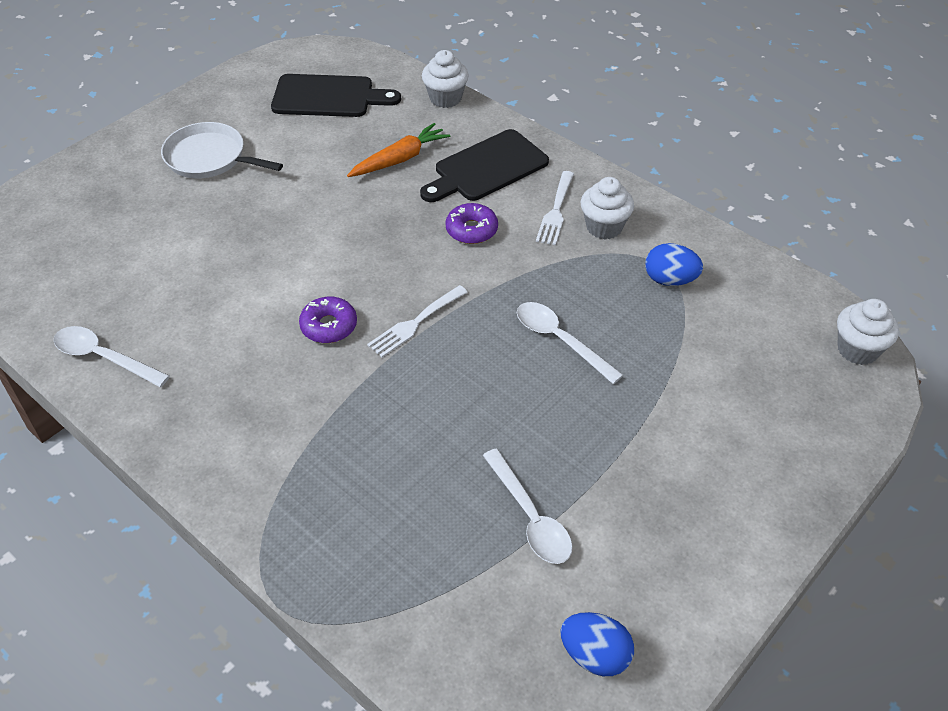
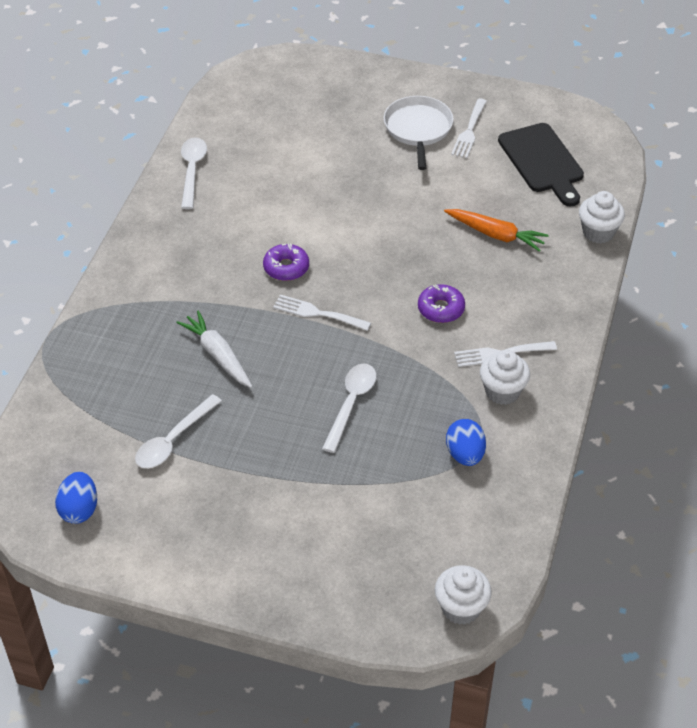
camera: 65 degrees right, 0 degrees up
black cutting board [420,129,549,202] -> none
none -> white carrot [177,310,252,388]
none -> white fork [451,98,487,158]

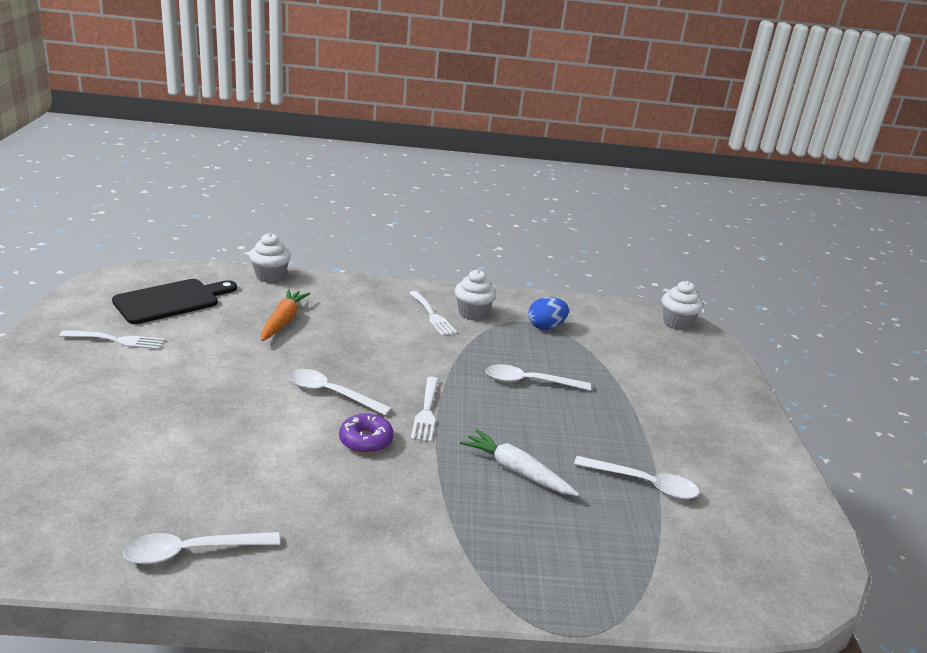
camera: 110 degrees left, 20 degrees down
blue egg [55,472,97,524] -> none
white carrot [177,310,252,388] -> white carrot turned 90 degrees clockwise [460,429,579,496]
white pan [383,96,454,170] -> none
purple donut [418,284,465,323] -> none
none -> white spoon [289,369,392,416]

